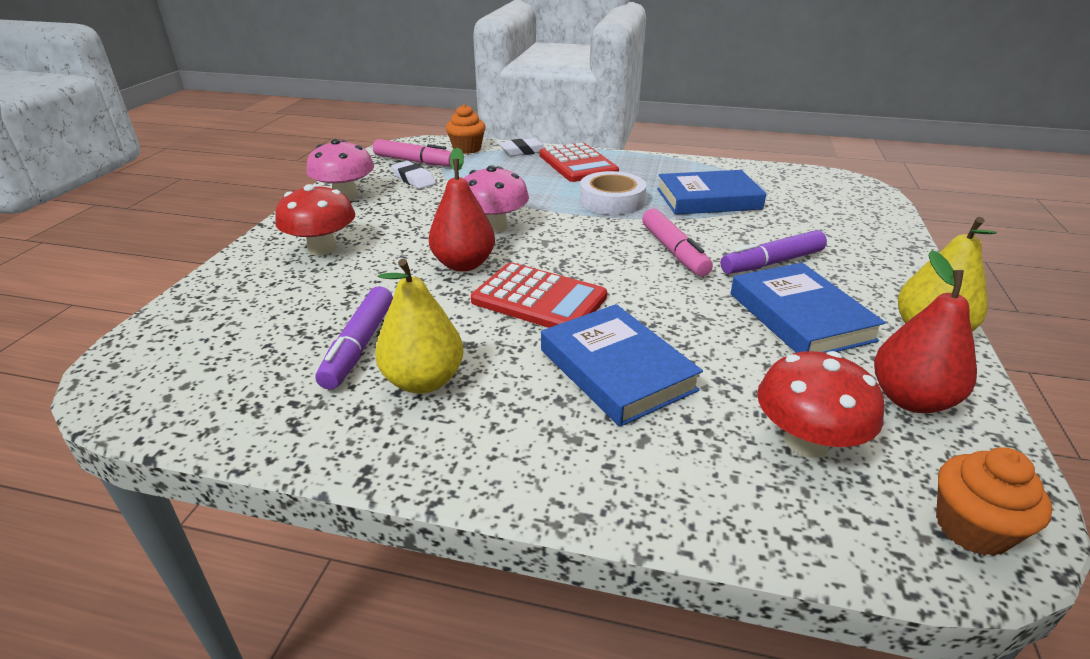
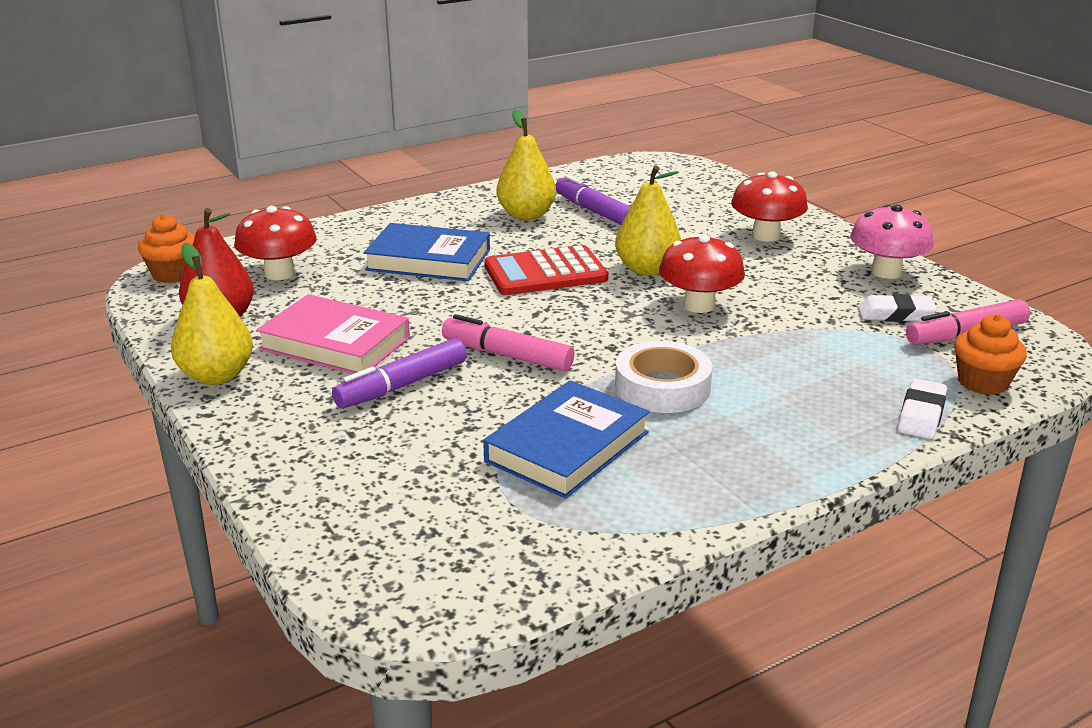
camera: 135 degrees right, 5 degrees down
red pear [429,147,495,272] -> yellow pear [615,166,681,276]
pink mushroom [464,165,529,233] -> red mushroom [659,234,745,313]
red calculator [539,143,619,182] -> none
purple marker [721,230,827,274] -> purple marker turned 150 degrees counterclockwise [332,338,467,409]
blue book [730,263,886,353] -> pink book [256,294,410,374]

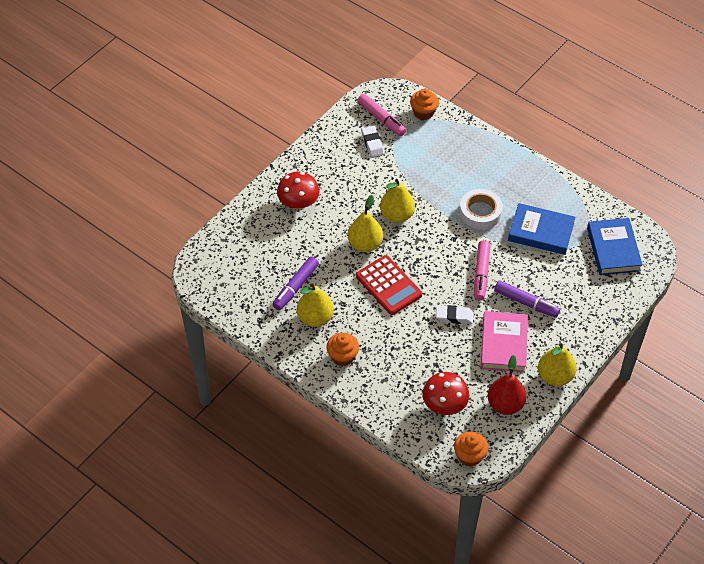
camera: 110 degrees left, 25 degrees up
blue book [364,223,490,281] -> blue book moved to [587,218,643,275]
red mushroom [659,234,745,313] -> yellow pear [380,179,415,223]
pink mushroom [850,205,934,279] -> none
white eraser [898,379,947,439] -> white eraser moved to [436,305,473,324]
none -> orange cupcake [326,333,359,366]

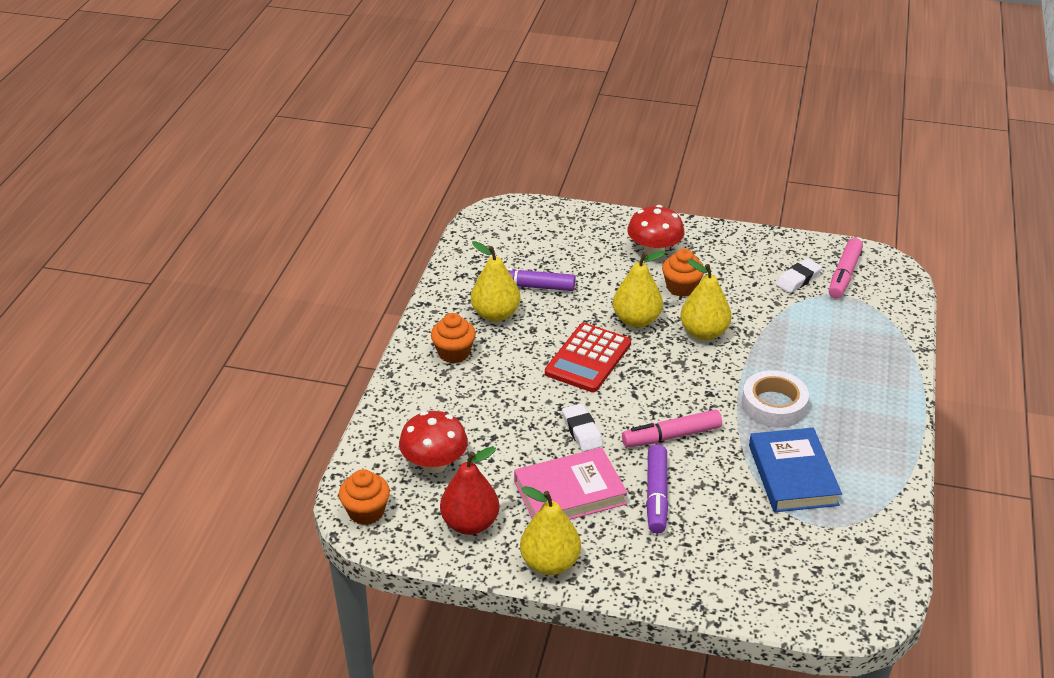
camera: 65 degrees right, 15 degrees down
orange cupcake [410,89,439,120] -> orange cupcake moved to [662,248,704,297]
blue book [587,218,643,275] -> none

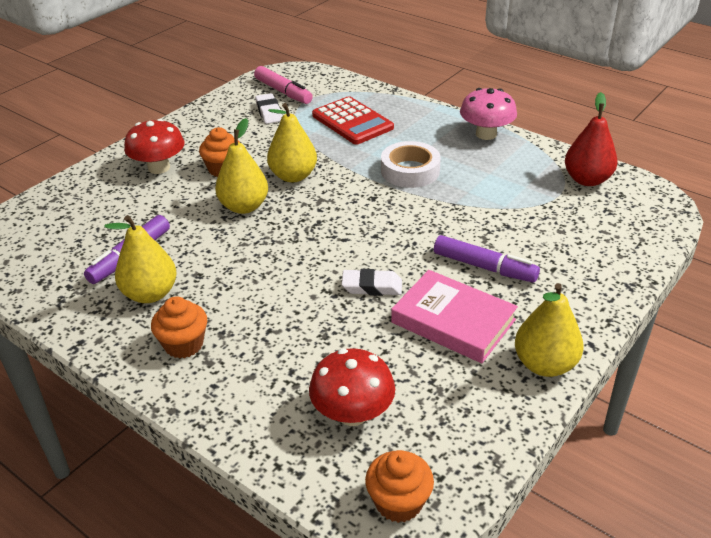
camera: 65 degrees left, 0 degrees up
red pear [440,447,499,535] -> red pear moved to [565,92,618,186]
pink book [514,447,627,520] -> pink book turned 60 degrees counterclockwise [391,270,518,363]
red calculator [545,323,631,392] -> red calculator moved to [312,96,394,144]
pink marker [622,410,722,447] -> none
blue book [749,428,842,512] -> none
none -> pink mushroom [460,88,517,140]

